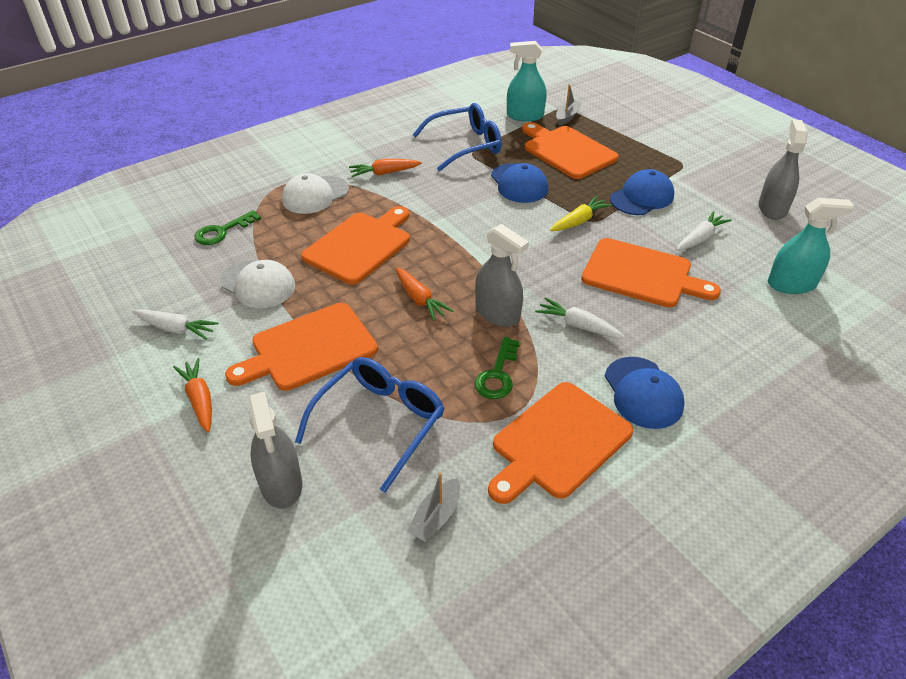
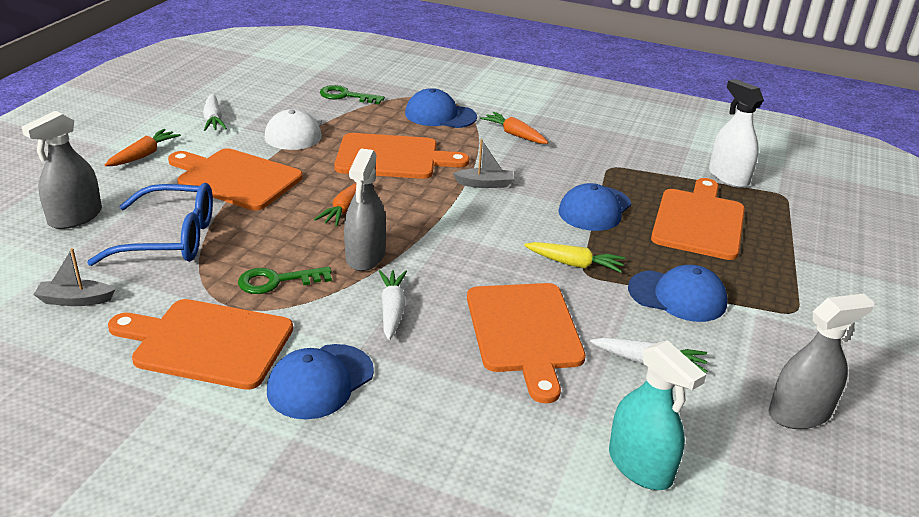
camera: 55 degrees right, 10 degrees down
white cap [282,173,349,214] -> blue cap [405,88,477,128]
blue glasses [413,103,502,172] -> none
turquoise spray bottle [507,41,547,122] -> white spray bottle [709,79,764,188]
grey boat [556,84,582,125] -> grey boat moved to [453,139,514,188]

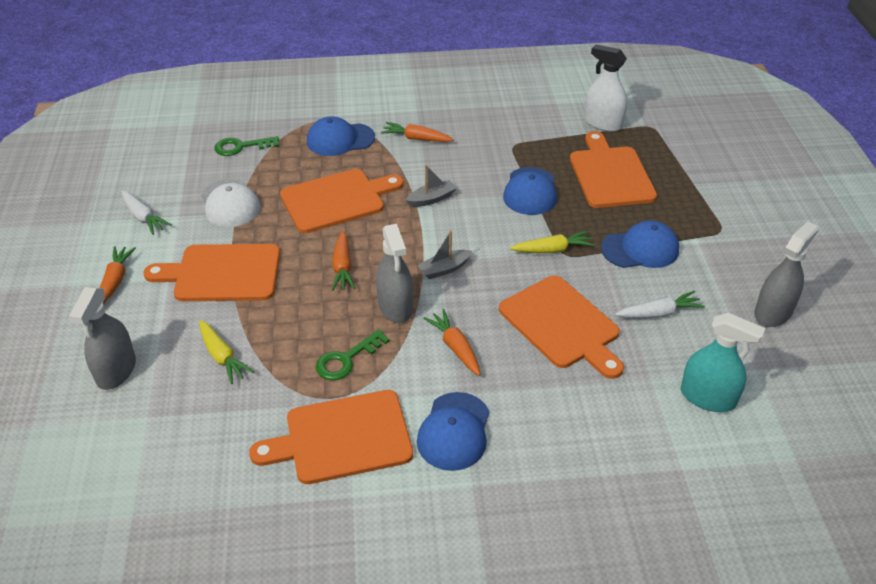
camera: 25 degrees left, 10 degrees up
grey boat [34,248,115,306] -> grey boat moved to [417,230,472,279]
blue glasses [87,183,213,266] -> yellow carrot [199,320,254,384]
white carrot [379,270,407,340] -> orange carrot [423,309,481,376]

